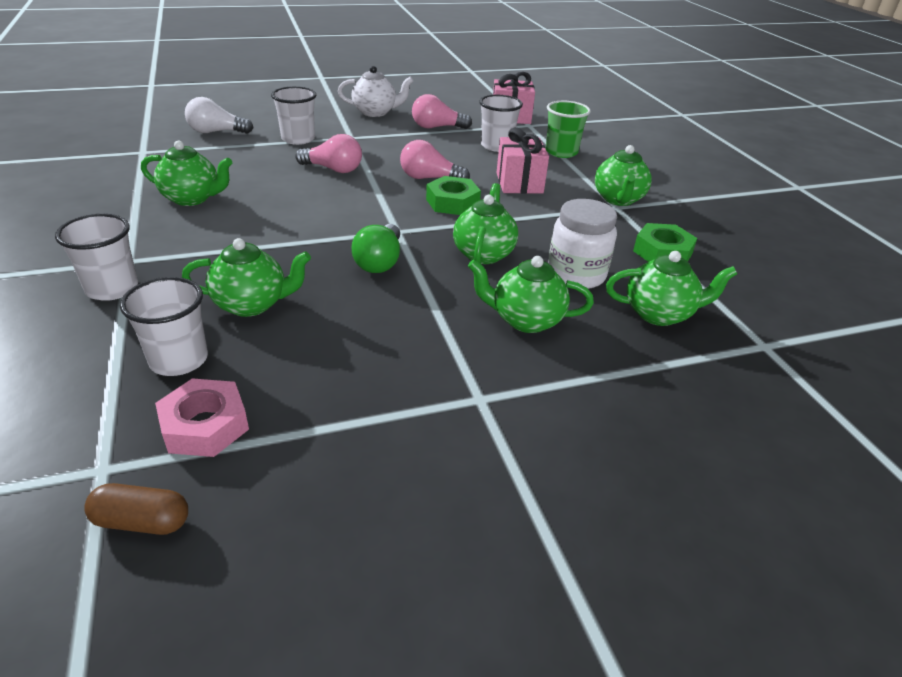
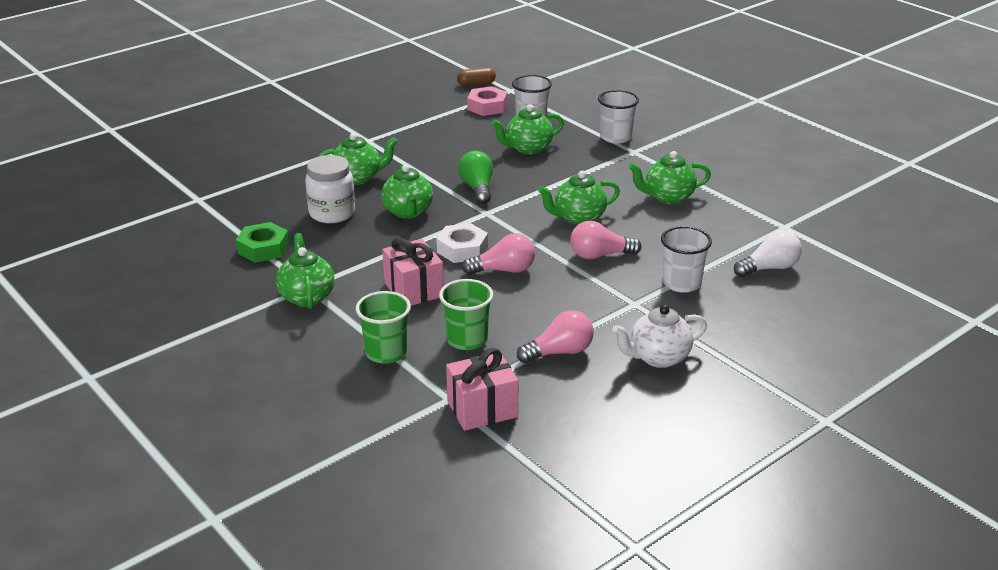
camera: 160 degrees right, 5 degrees down
green nut [426,176,481,215] -> white nut [436,223,488,263]
white cup [480,95,523,152] -> green cup [439,279,494,350]
green teapot [606,251,737,326] -> green teapot moved to [538,171,620,225]

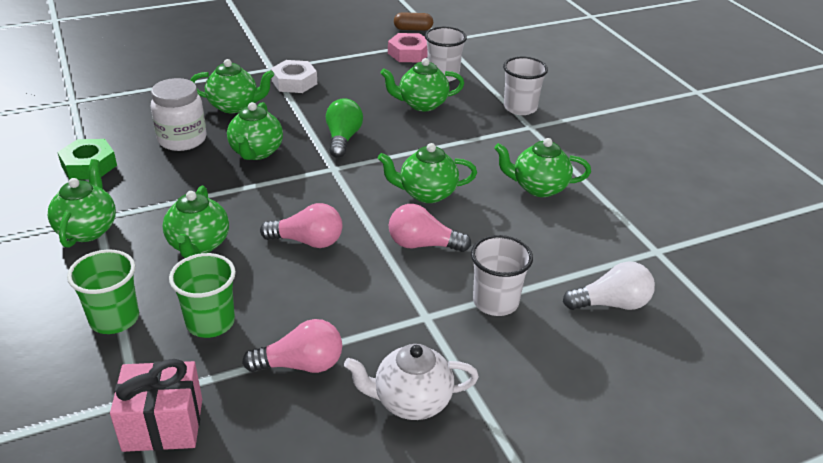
camera: 15 degrees right, 5 degrees up
pink gift [382,238,444,306] -> green teapot [163,186,229,258]
white nut [436,223,488,263] -> white nut moved to [271,60,317,93]

